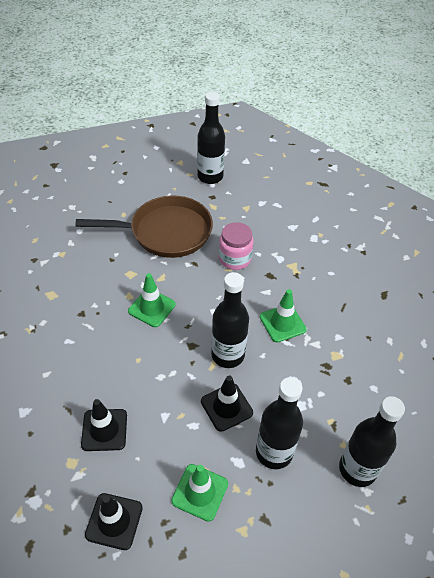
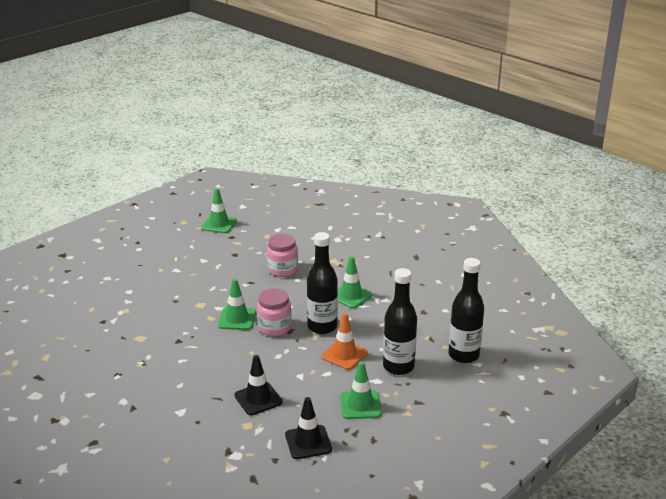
camera: 25 degrees left, 20 degrees down
brown pan [76,195,213,258] -> none
black bottle [197,92,225,184] -> green traffic cone [201,188,237,233]
black traffic cone [201,375,253,432] -> orange traffic cone [321,313,368,370]
none -> pink jar [257,288,292,336]

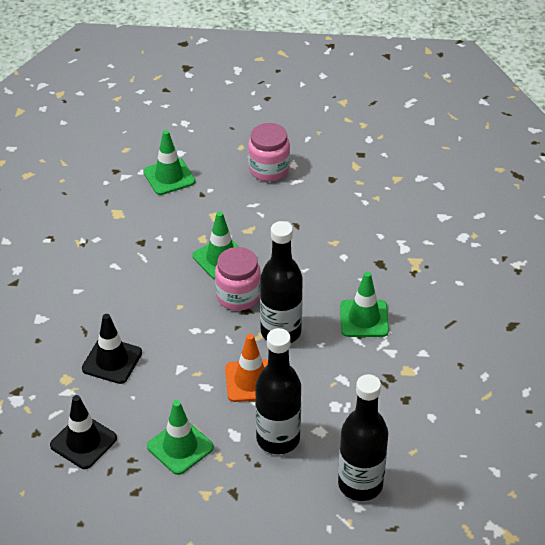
camera: 50 degrees right, 15 degrees up
green traffic cone [201,188,237,233] -> green traffic cone moved to [143,130,195,195]
pink jar [267,234,298,277] -> pink jar moved to [248,123,290,181]

